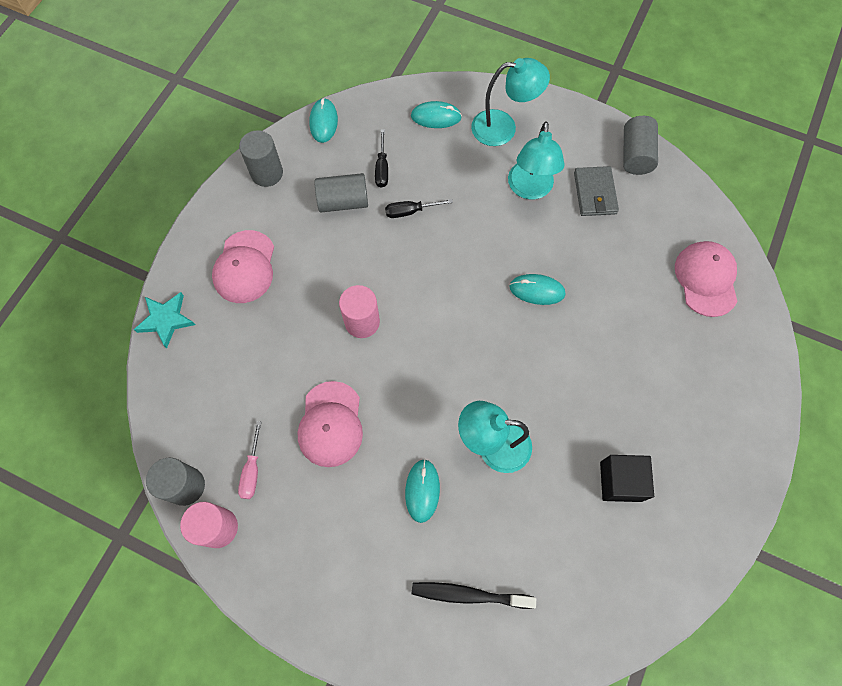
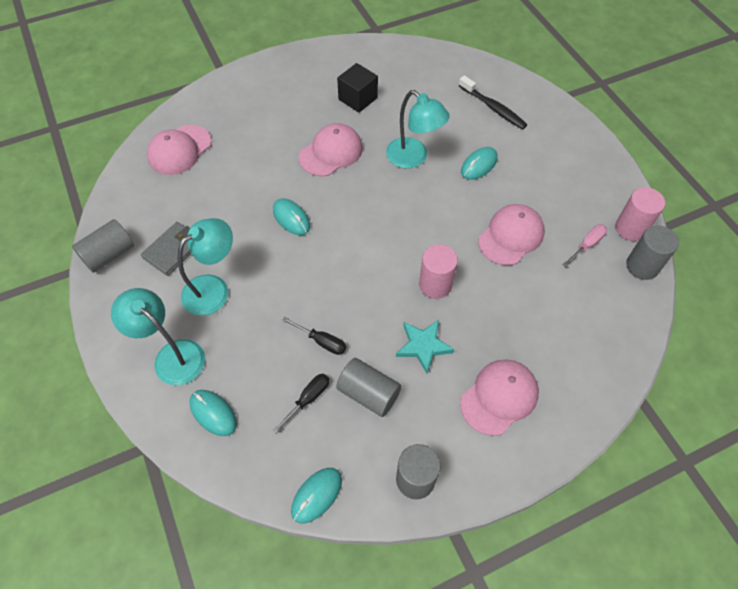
camera: 140 degrees left, 10 degrees down
turquoise star [134,292,195,348] -> turquoise star moved to [396,320,454,374]
none -> pink cap [299,123,363,176]

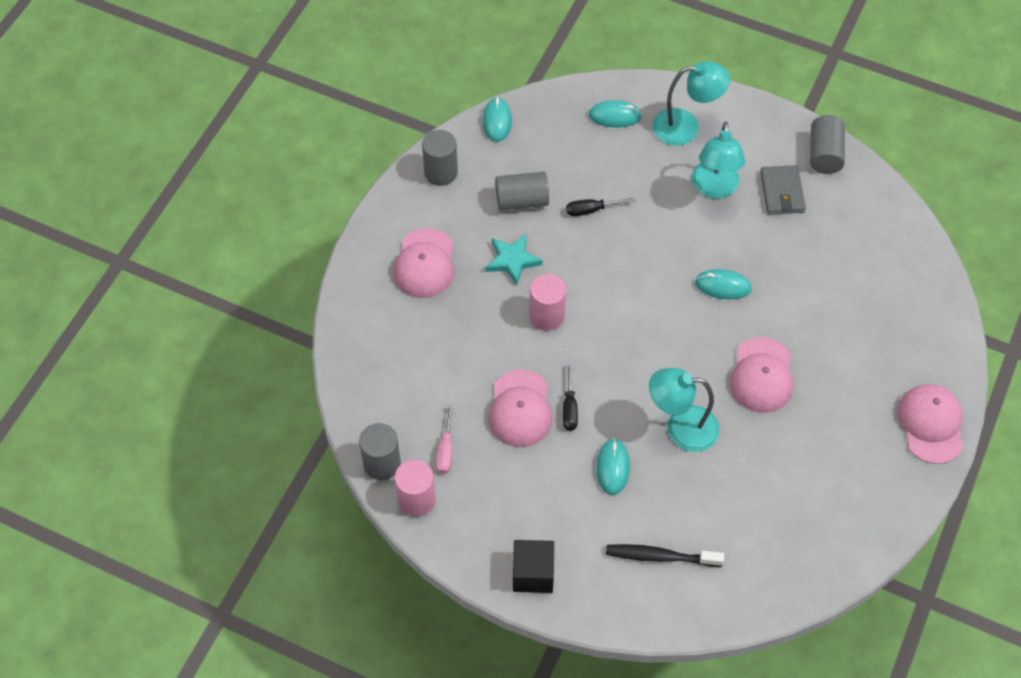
camera: 140 degrees right, 0 degrees up
pink cap [147,125,211,175] -> pink cap moved to [897,384,964,464]
black screwdriver [272,374,329,433] -> black screwdriver moved to [563,363,578,431]
black cube [337,63,378,113] -> black cube moved to [513,540,554,593]

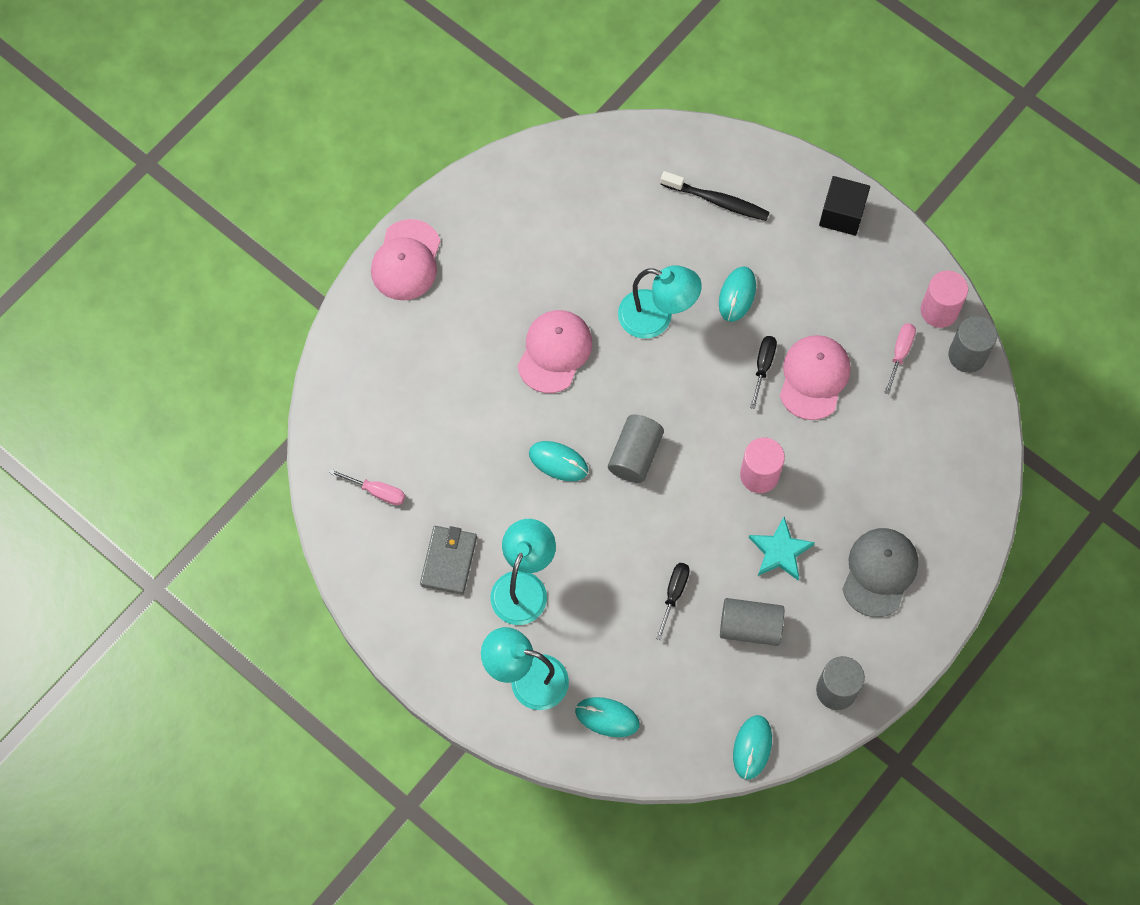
camera: 165 degrees left, 10 degrees up
pink cap [393,228,454,298] -> grey cap [842,528,918,617]
black screwdriver [566,197,635,216] -> black screwdriver turned 75 degrees counterclockwise [656,563,690,640]
grey cylinder [810,115,845,174] -> grey cylinder moved to [608,415,664,483]
none -> pink screwdriver [329,469,405,505]

